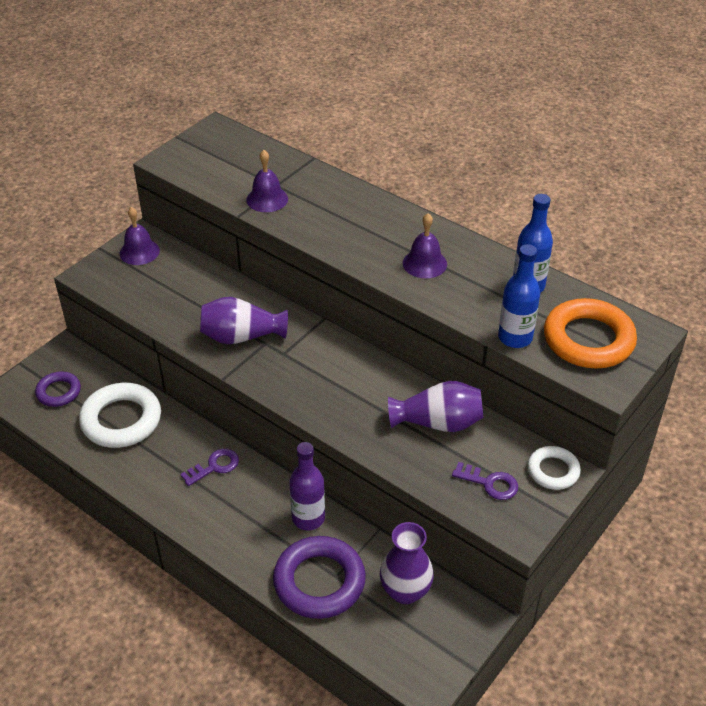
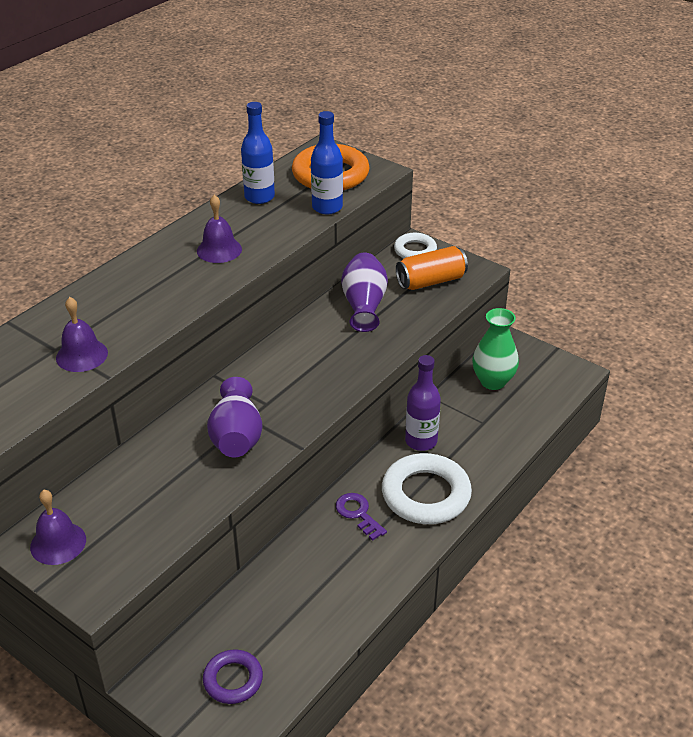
camera: 90 degrees left, 5 degrees down
white ring [79,383,161,448] -> white ring moved to [382,453,472,524]
purple ring [273,536,366,619] -> none
purple vase [380,522,434,604] -> green vase [472,308,519,390]
purple key [452,462,518,500] -> orange can [396,246,468,290]

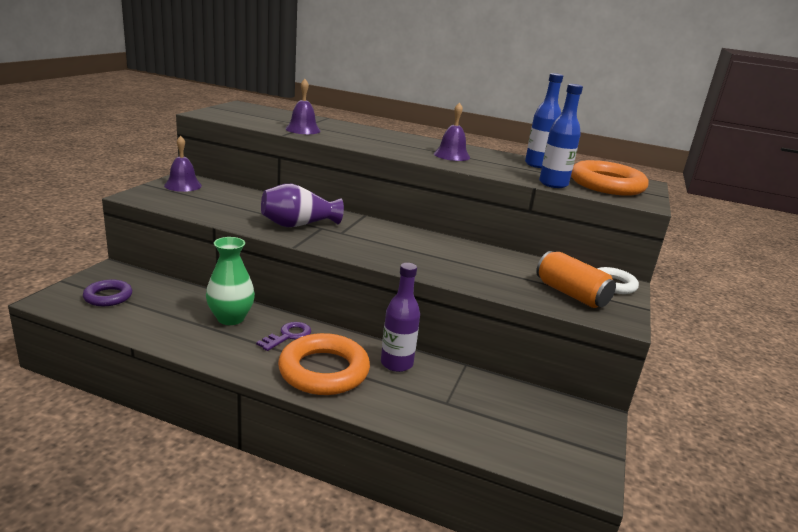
camera: 70 degrees right, 15 degrees down
purple vase [341,253,388,332] -> none
white ring [382,453,472,524] -> orange ring [278,333,370,395]
green vase [472,308,519,390] -> green vase moved to [206,237,255,325]

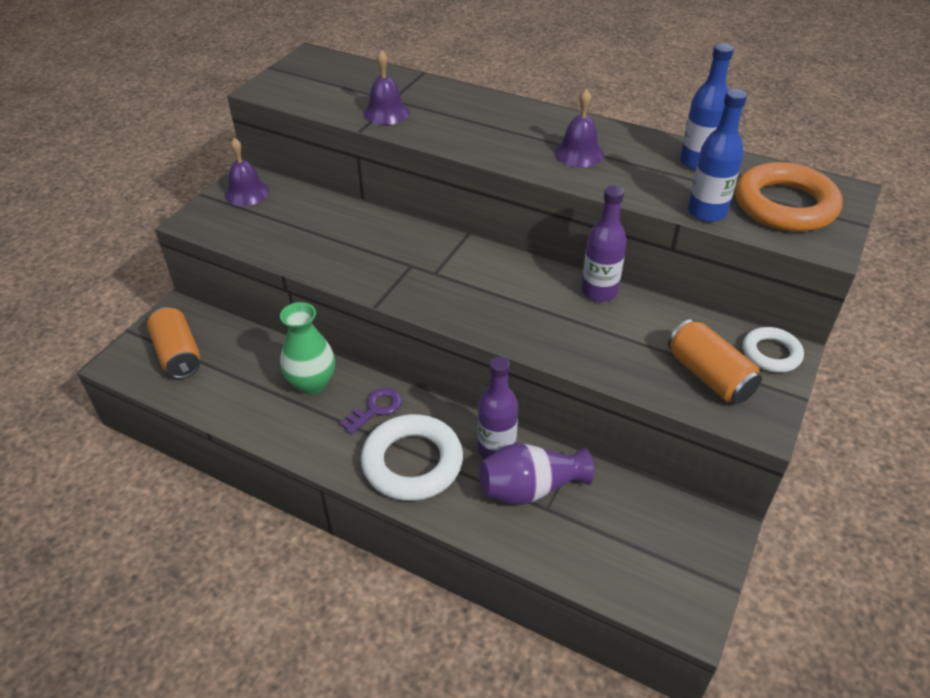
camera: 10 degrees right, 20 degrees up
purple ring [83,280,132,306] -> orange can [147,307,200,379]
purple vase [261,184,344,227] -> purple vase moved to [479,443,594,505]
orange ring [278,333,370,395] -> white ring [361,414,463,501]
none -> purple bottle [581,185,627,302]

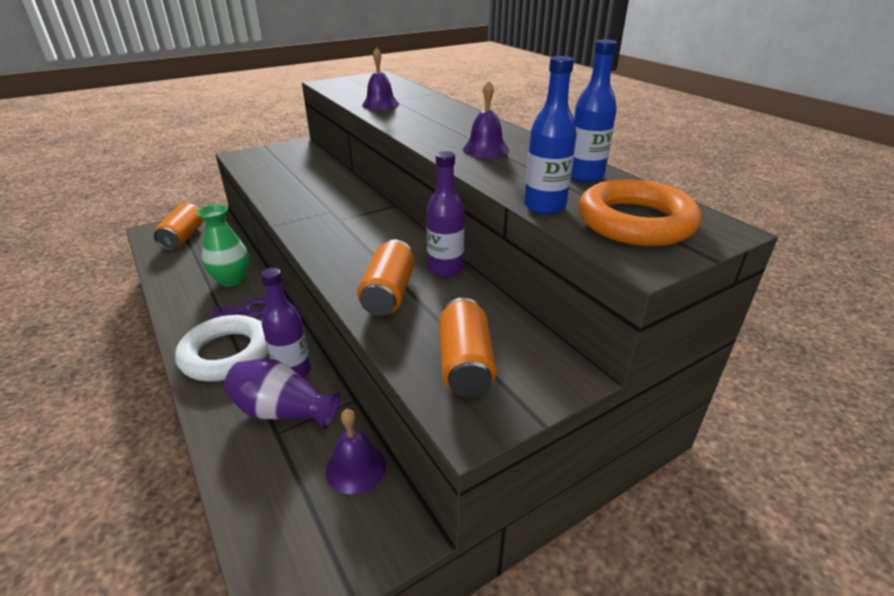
camera: 30 degrees right, 10 degrees down
purple bell [225,138,269,206] -> purple bell moved to [326,409,386,494]
white ring [743,327,804,373] -> none
none -> orange can [357,240,415,316]

